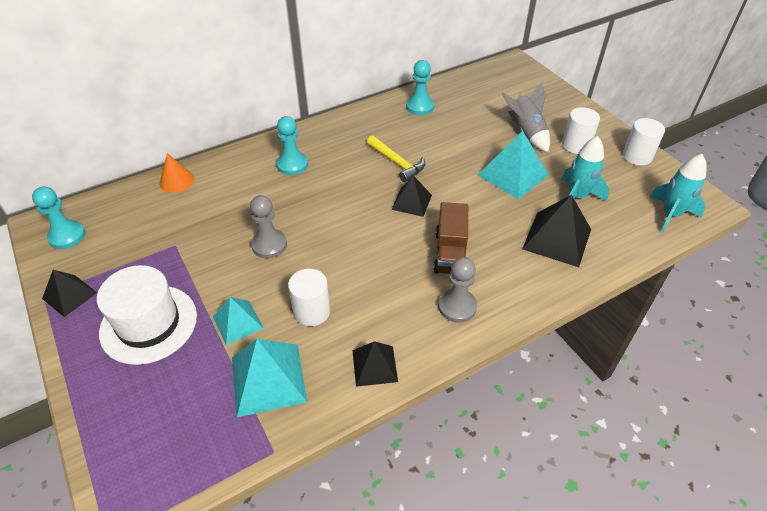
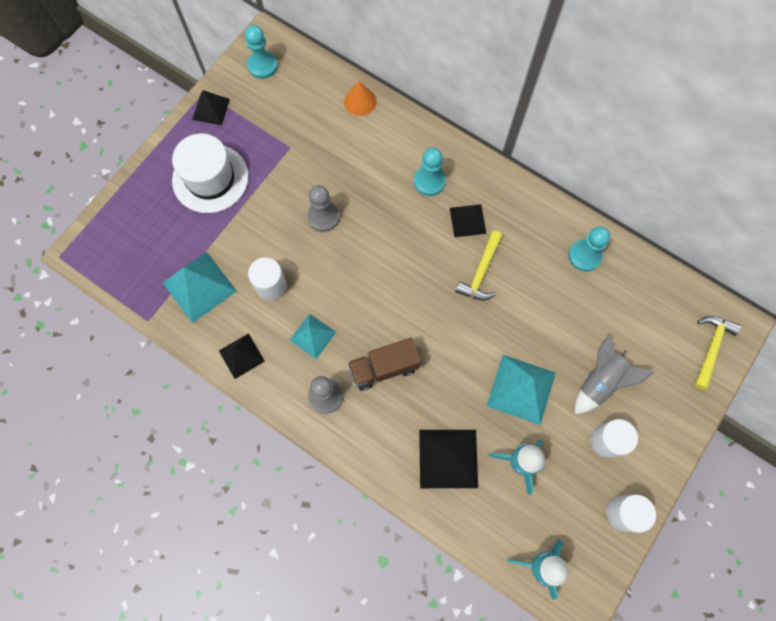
camera: 65 degrees right, 25 degrees up
turquoise pyramid [213,297,264,345] -> turquoise pyramid moved to [290,314,336,359]
black pyramid [391,176,432,217] -> black pyramid moved to [450,204,486,237]
none -> yellow hammer [695,316,741,390]

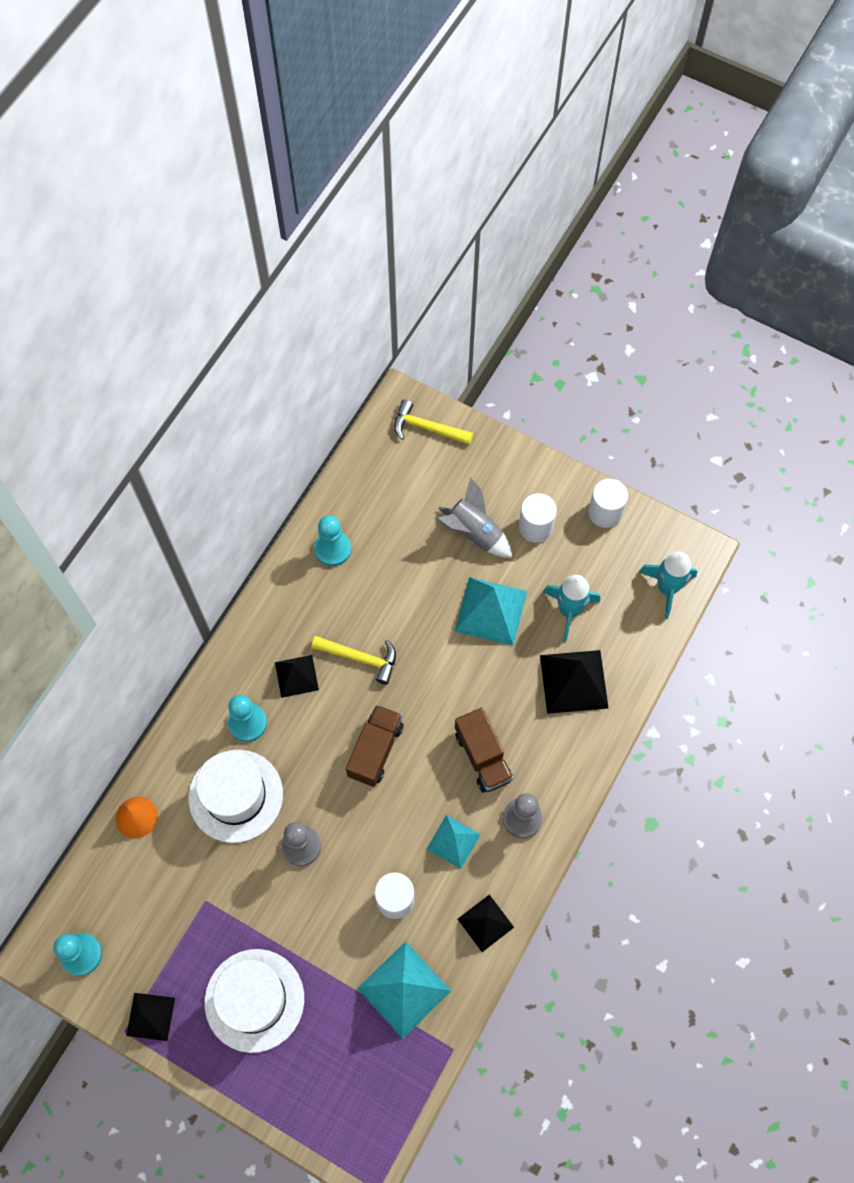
camera: 95 degrees left, 5 degrees down
none -> white hat [188,750,283,843]
none -> brown truck [346,704,404,787]

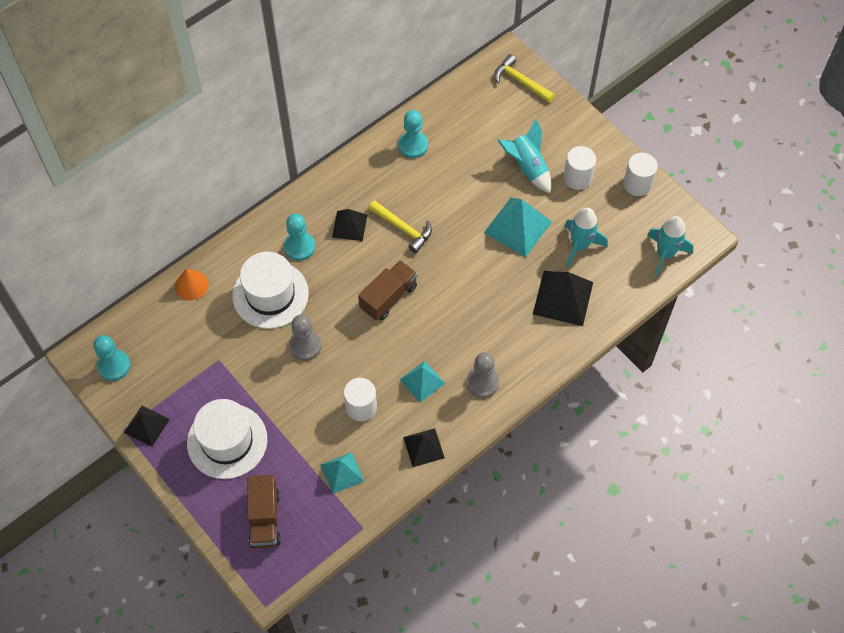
camera: 20 degrees right, 5 degrees down
turquoise pyramid [357,942,451,1039] -> turquoise pyramid [321,452,364,494], size x0.62
grey rocket [436,477,512,557] -> turquoise rocket [497,118,551,193]
brown truck [455,708,513,792] -> brown truck moved to [247,475,281,548]

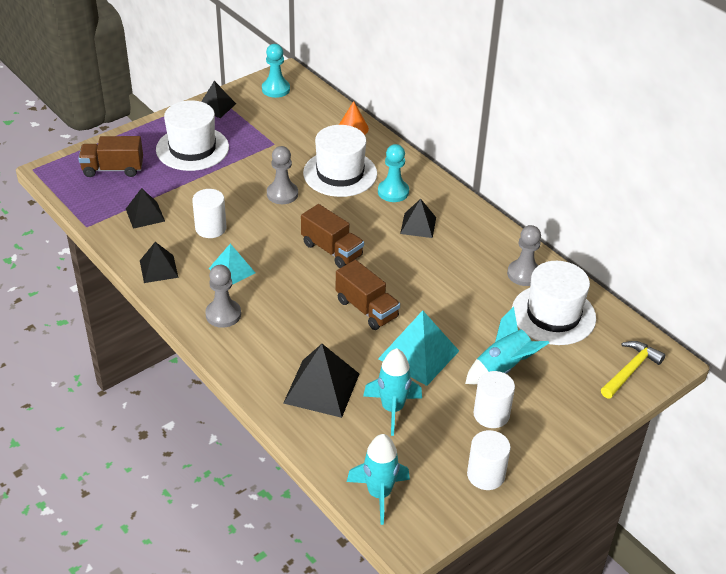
camera: 90 degrees right, 20 degrees down
turquoise pyramid [321,452,364,494] -> black pyramid [126,188,165,229]
yellow hammer [368,200,432,253] -> none
turquoise pawn [398,110,428,158] -> grey pawn [507,225,541,286]
none -> brown truck [336,260,400,330]
none -> white hat [512,261,596,345]

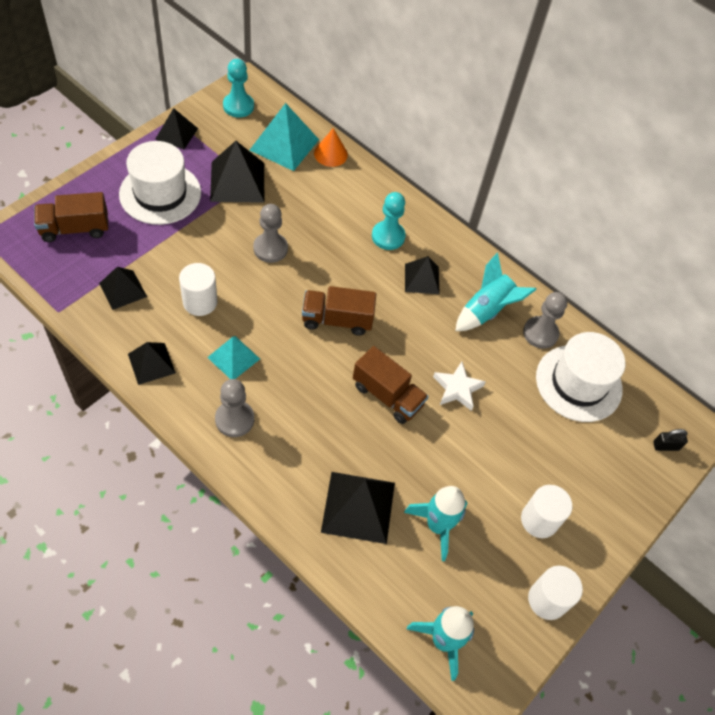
camera: 15 degrees left, 15 degrees up
brown truck [301,204,364,268] -> brown truck turned 150 degrees clockwise [302,286,376,336]
white hat [303,125,377,197] -> none
turquoise pyramid [378,310,459,386] -> turquoise pyramid moved to [250,103,319,171]
turquoise rocket [465,307,549,384] -> turquoise rocket moved to [455,253,537,331]
yellow hammer [601,341,666,399] -> black padlock [653,429,688,451]
none -> black pyramid [210,141,264,203]
none -> white star [433,362,486,411]

